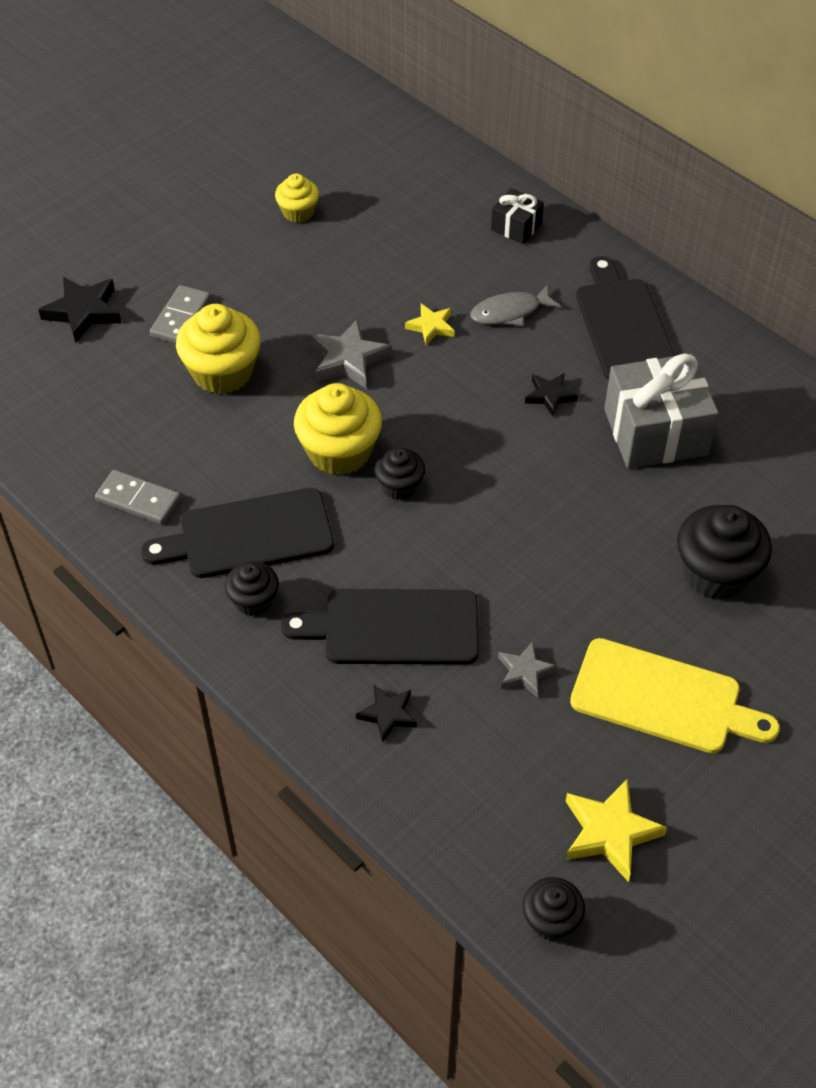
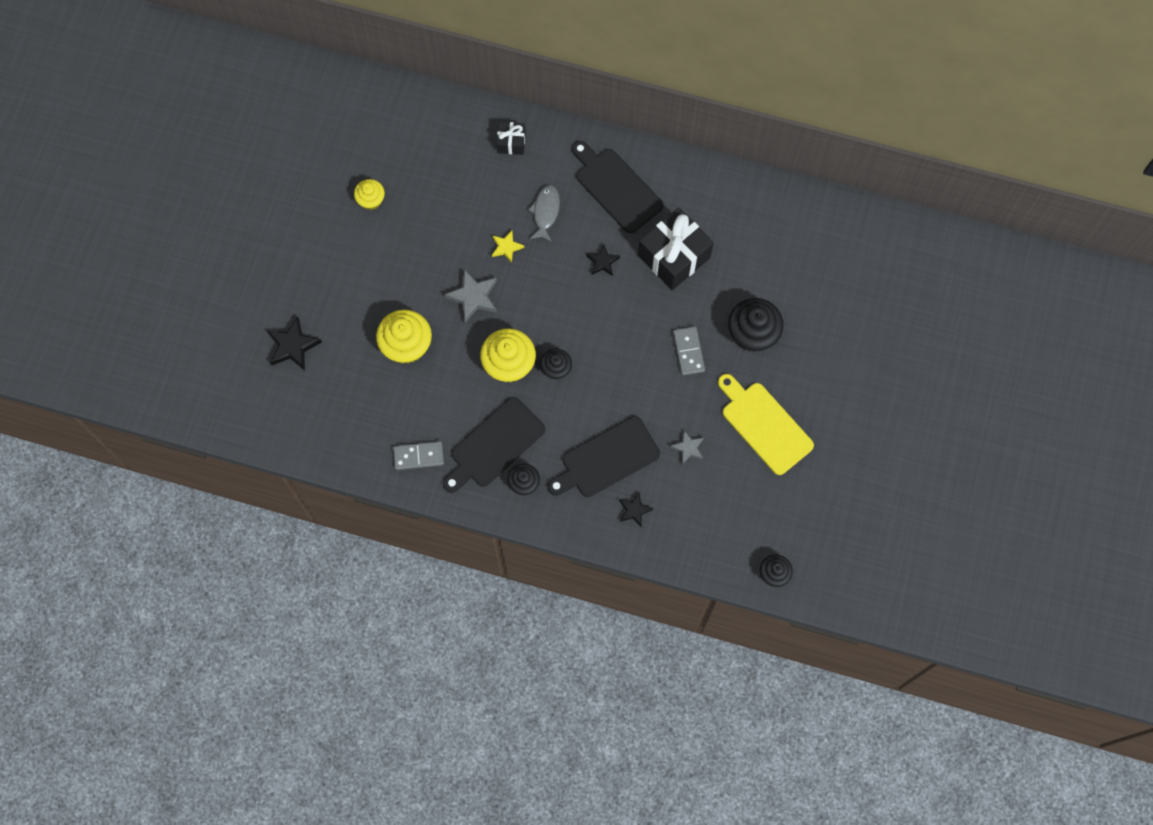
camera: 30 degrees left, 20 degrees up
grey domino [150,285,211,343] -> grey domino moved to [673,326,705,376]
grey fish [470,284,561,326] -> grey fish turned 150 degrees clockwise [528,185,560,242]
yellow star [566,778,667,882] -> none
yellow cutting board [570,638,780,753] -> yellow cutting board turned 120 degrees counterclockwise [718,374,814,475]
grey gift [604,354,719,469] -> black gift [638,207,714,290]

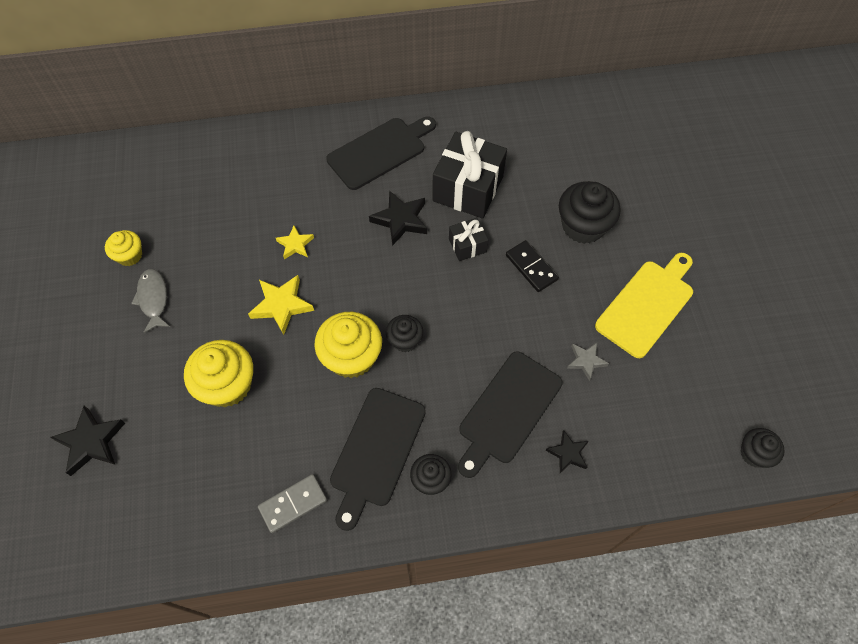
camera: 25 degrees left, 10 degrees down
grey star [444,269,497,323] -> yellow star [248,275,314,335]
black gift [497,122,526,155] -> black gift moved to [449,218,488,261]
grey fish [528,185,560,242] -> grey fish moved to [131,269,170,333]
black cutting board [572,141,663,233] -> black cutting board turned 120 degrees clockwise [326,116,436,190]
black star [586,244,620,276] -> black star [369,190,427,246], size x1.61
grey domino [673,326,705,376] -> black domino [506,240,559,292]
yellow cutting board [718,374,814,475] -> yellow cutting board turned 105 degrees clockwise [595,253,693,358]

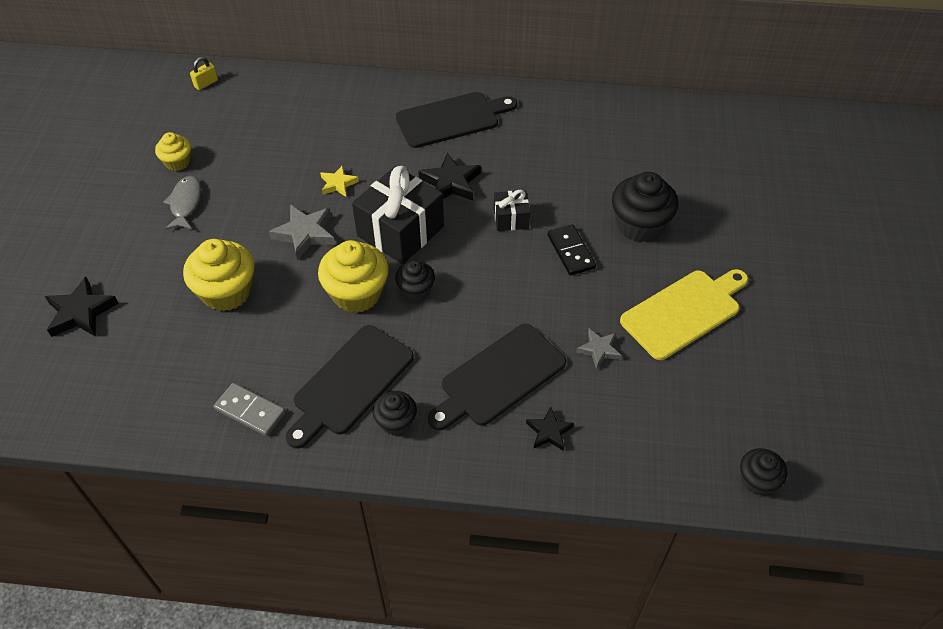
camera: 15 degrees right, 10 degrees down
yellow star [248,275,314,335] -> grey star [269,204,335,260]
grey domino [258,474,327,533] -> grey domino turned 45 degrees clockwise [214,383,286,436]
black gift [432,131,507,219] -> black gift moved to [352,166,444,264]
none -> yellow padlock [190,57,218,90]

